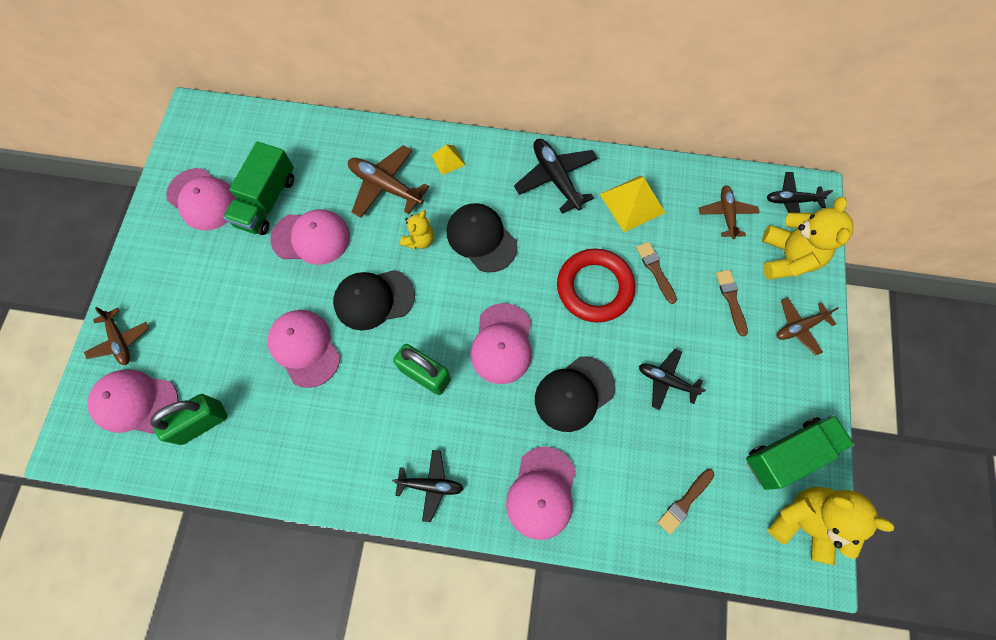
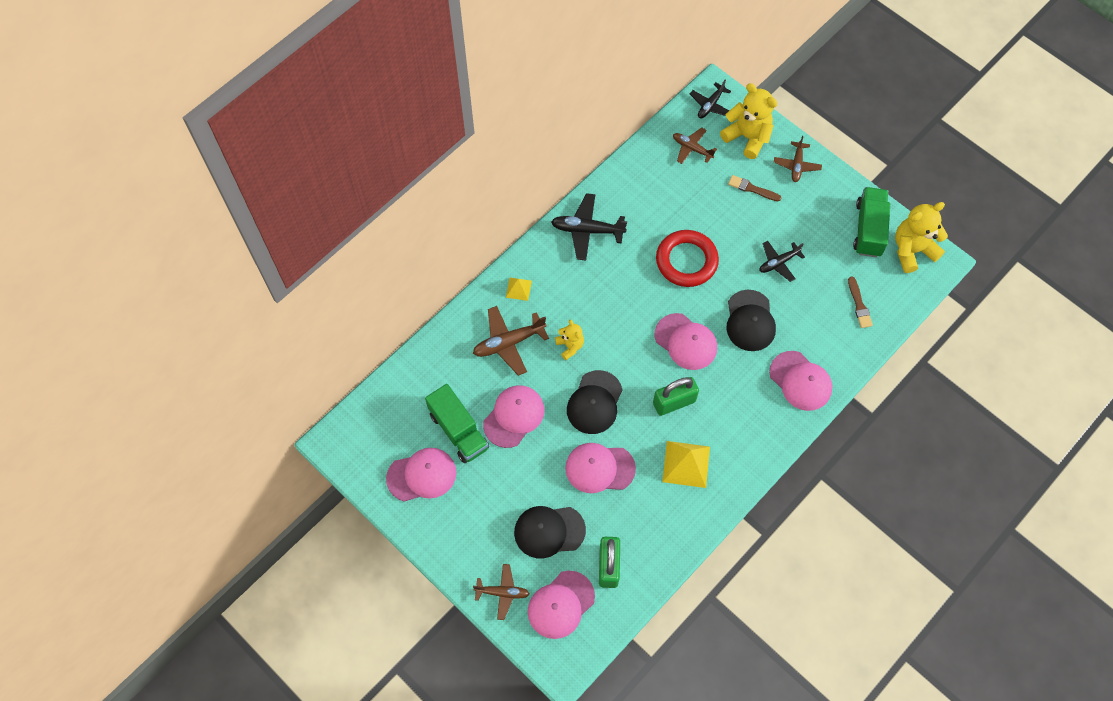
camera: 55 degrees left, 5 degrees down
black plane [392,450,463,522] -> none
black cap [447,203,518,272] -> black cap moved to [514,506,586,558]
yellow pyramid [600,175,665,232] -> yellow pyramid moved to [662,441,710,488]
brown brush [636,242,677,304] -> none

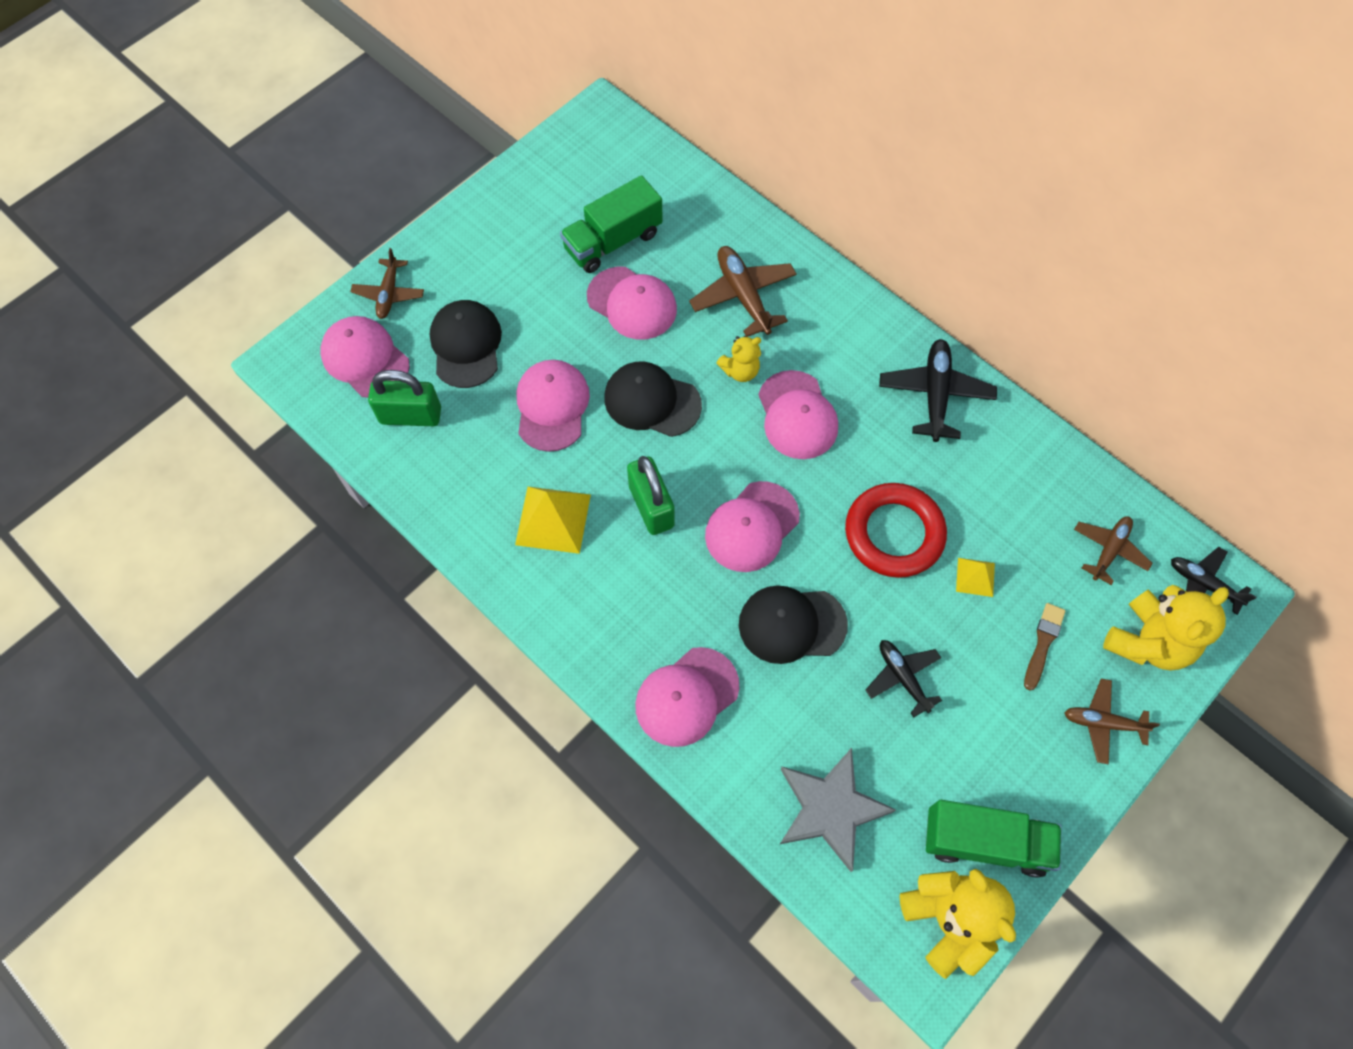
camera: 90 degrees right, 0 degrees up
pink cap [386,448,456,502] -> pink cap moved to [758,370,838,459]
yellow pyramid [506,278,532,301] -> yellow pyramid moved to [956,558,995,597]
brown brush [848,277,873,328] -> grey star [780,748,896,872]

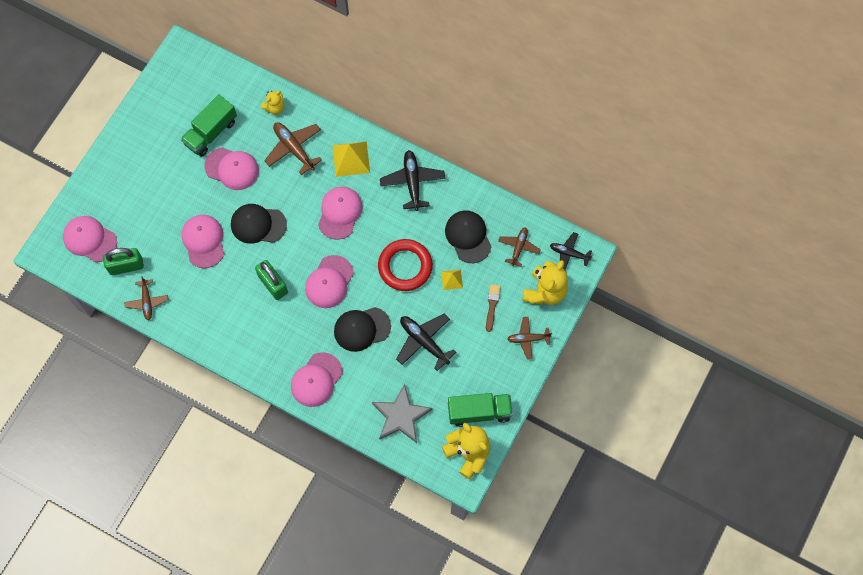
camera: 15 degrees left, 5 degrees up
brown plane [350,248,424,319] -> brown plane moved to [124,276,168,321]
black cap [430,300,502,388] -> black cap moved to [445,211,492,263]
yellow pyramid [515,487,591,554] -> yellow pyramid moved to [332,141,370,177]
yellow teddy bear [717,336,761,382] -> yellow teddy bear moved to [261,91,284,115]
pink cap [758,370,838,459] -> pink cap turned 135 degrees counterclockwise [318,187,363,240]
black plane [865,640,942,717] -> black plane [396,313,457,371], size x1.53

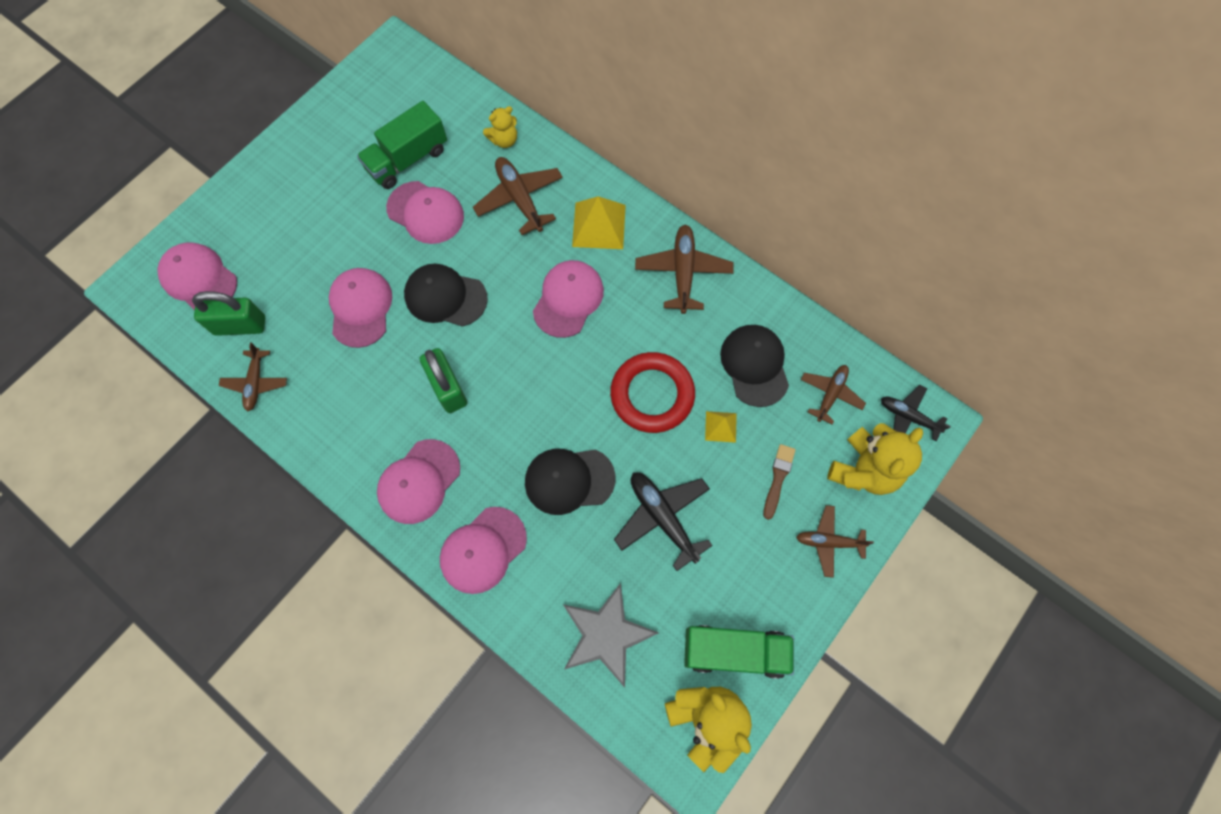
camera: 10 degrees right, 0 degrees up
pink cap [305,255,354,308] -> pink cap moved to [377,439,460,524]
black plane [380,150,445,211] -> brown plane [635,225,733,314]

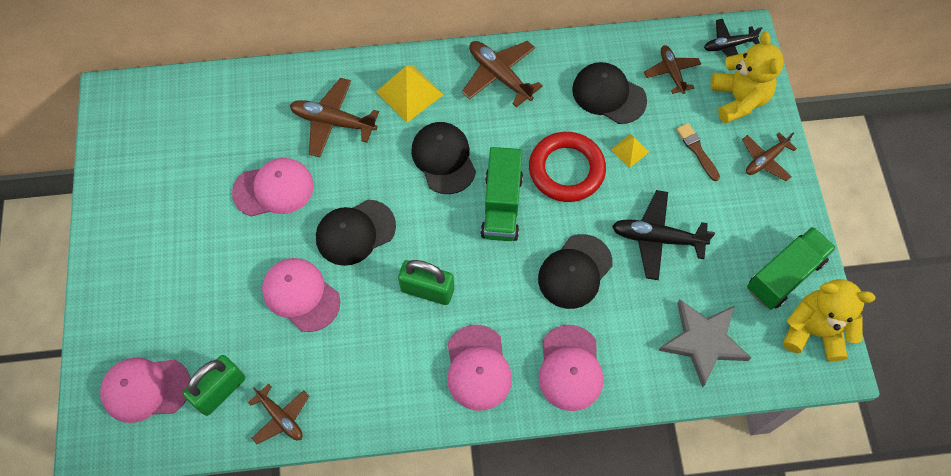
camera: 45 degrees left, 5 degrees down
green truck [357,101,447,189] -> green truck moved to [481,147,523,241]
yellow teddy bear [483,106,517,148] -> none
pink cap [533,260,604,338] -> black cap [411,122,476,194]

